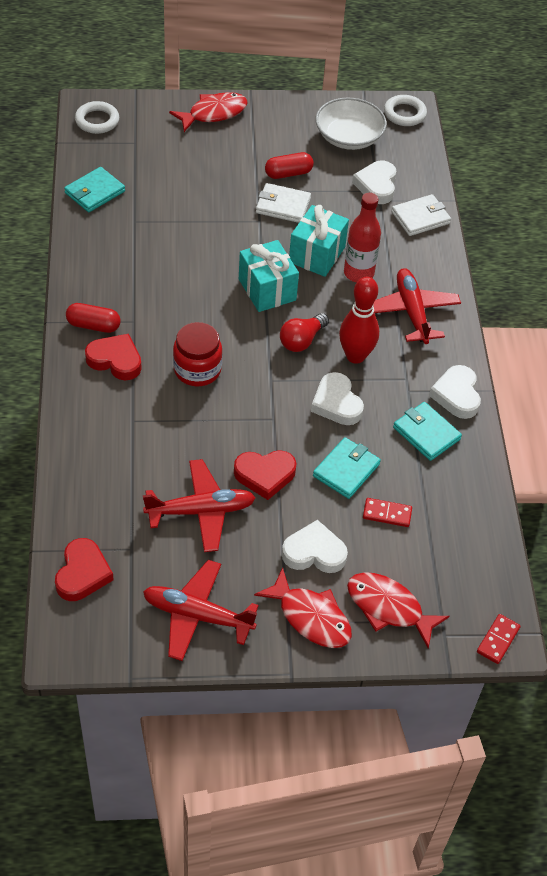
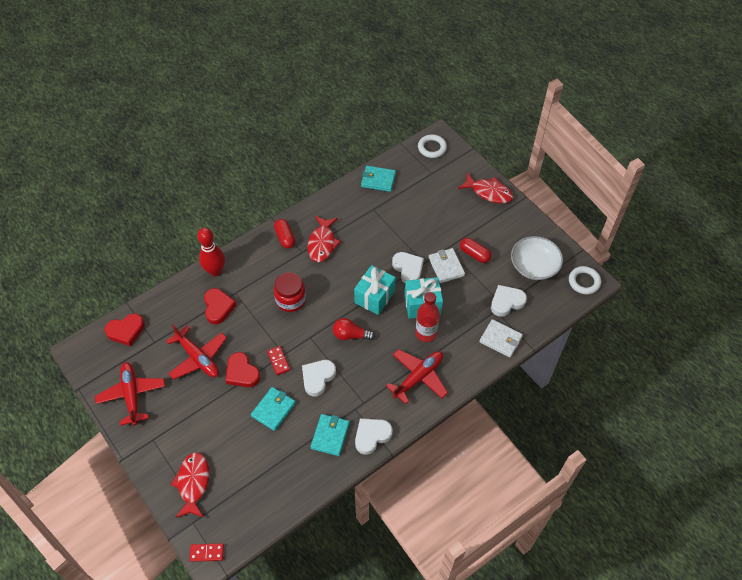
camera: 60 degrees right, 5 degrees up
red heart [85,334,142,380] -> red heart moved to [204,288,236,324]
red fish [254,567,352,648] -> red fish moved to [307,216,341,262]
white heart [282,520,348,573] -> white heart moved to [392,252,424,283]
turquoise wallet [313,437,381,499] -> turquoise wallet turned 60 degrees counterclockwise [251,387,296,431]
red bowling pin [339,277,379,364] -> red bowling pin moved to [197,228,225,276]
red domino [363,498,412,527] -> red domino moved to [267,346,290,375]

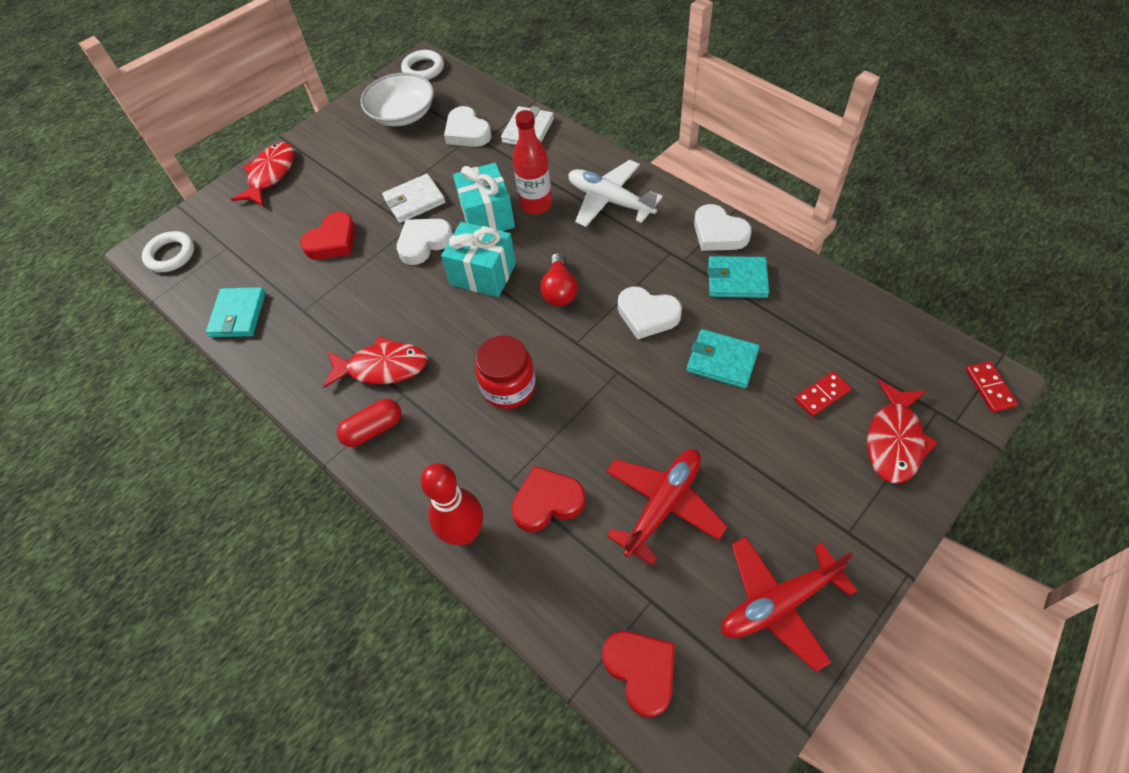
camera: 95 degrees left, 0 degrees up
red fish [170,452,209,518] -> red fish turned 60 degrees counterclockwise [867,380,938,483]
red heart [225,352,260,387] -> red heart moved to [300,212,356,260]
red domino [267,346,290,375] -> red domino moved to [794,371,851,417]
red plane [386,349,448,404] -> white plane [568,160,663,227]
red capsule [460,238,491,263] -> none

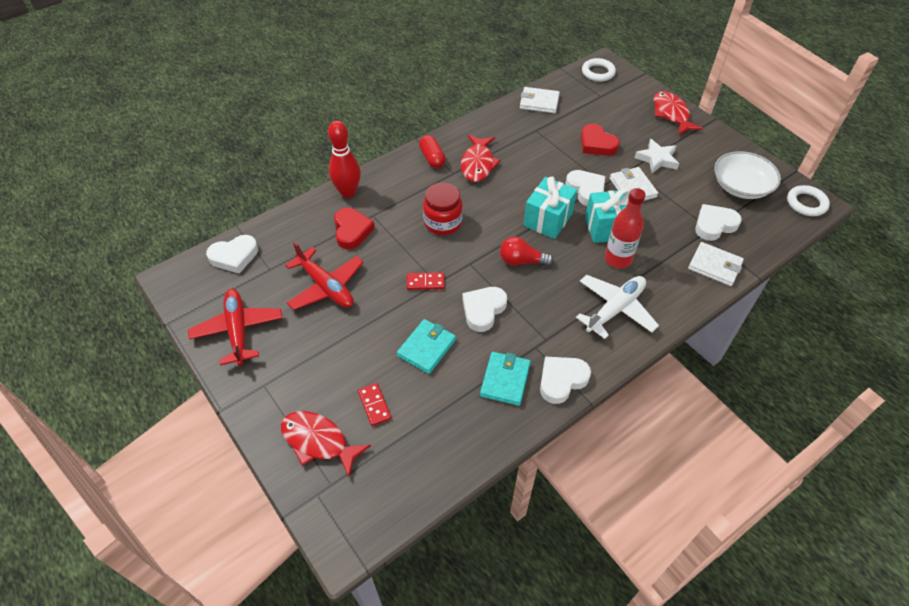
camera: 95 degrees right, 5 degrees down
turquoise wallet [206,287,266,337] -> white wallet [520,87,560,113]
red fish [231,142,295,207] -> red fish turned 135 degrees counterclockwise [654,91,703,135]
red heart [602,631,675,717] -> white heart [206,235,258,274]
red domino [965,361,1018,412] -> red domino moved to [407,272,445,290]
none -> white star [635,139,679,173]

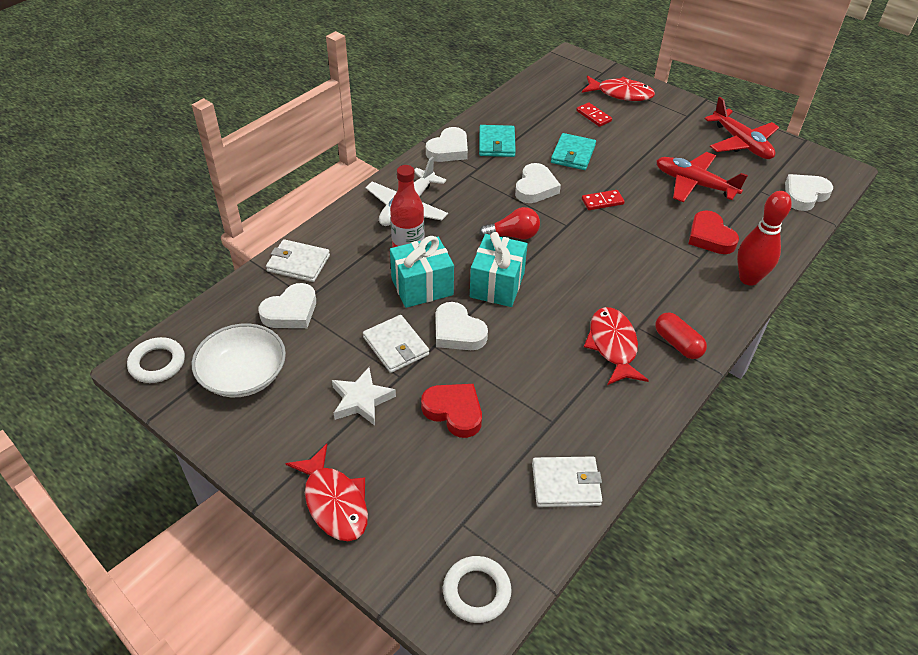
camera: 165 degrees right, 5 degrees down
red jar [423,183,463,235] -> none

